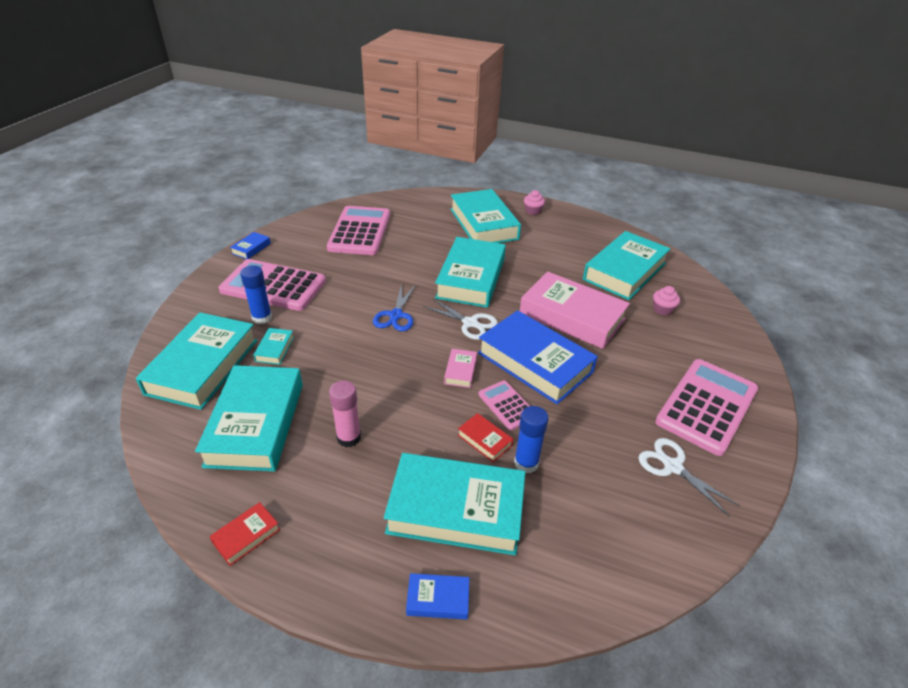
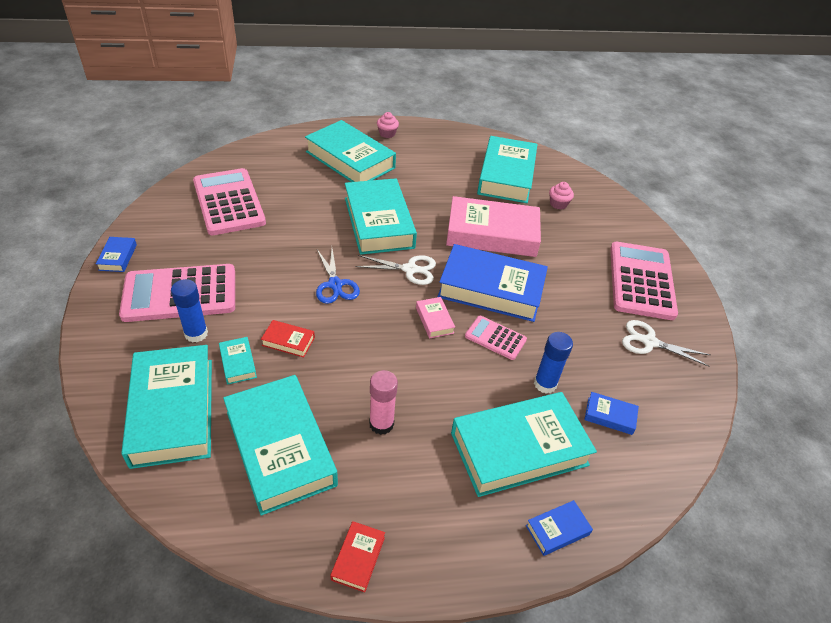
camera: 30 degrees left, 5 degrees up
red book [458,413,513,462] -> red book moved to [261,320,315,358]
none -> blue book [584,392,639,435]

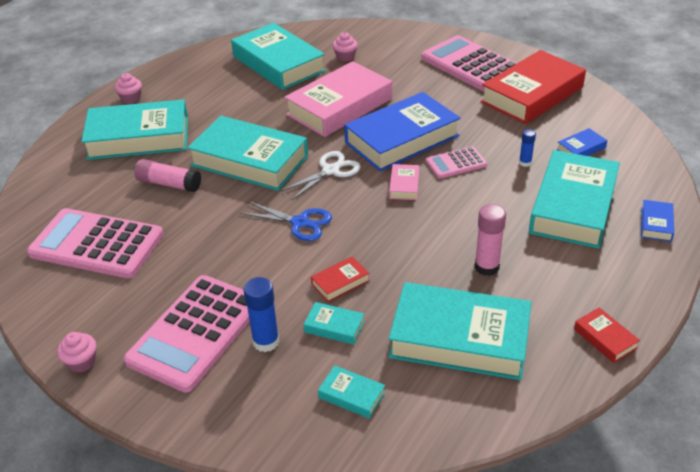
camera: 45 degrees left, 5 degrees down
blue book [96,237,137,272] -> pink cupcake [57,332,97,373]
turquoise book [121,345,212,469] -> turquoise book [318,365,385,419], size x0.42
pink book [416,297,455,339] -> pink book turned 75 degrees clockwise [389,164,419,200]
blue glue stick [534,332,573,394] -> blue glue stick [519,129,536,167], size x0.58
white scissors [622,320,710,367] -> red book [481,50,586,124]
none -> pink glue stick [134,159,201,192]

